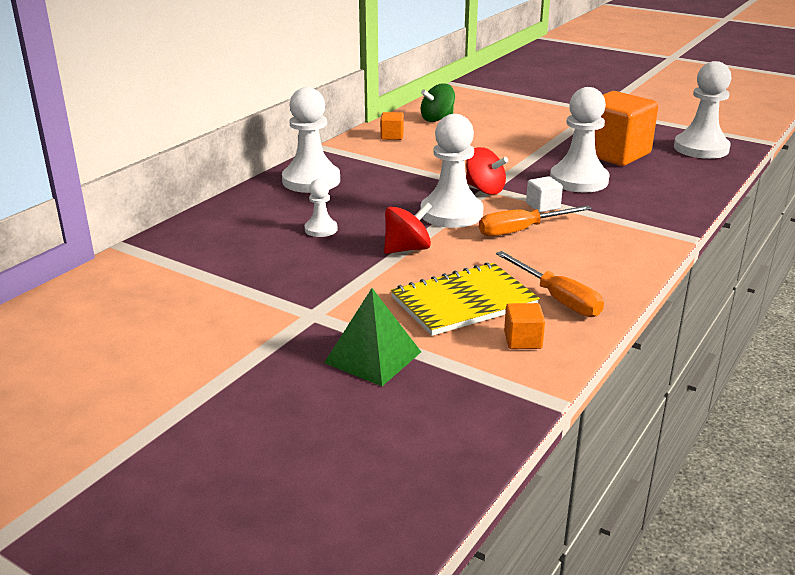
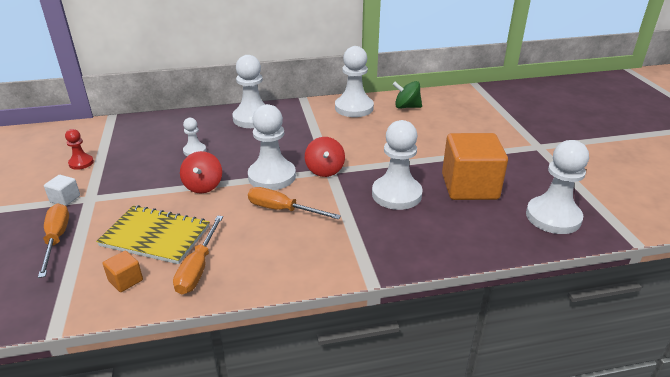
camera: 45 degrees right, 5 degrees up
green pyramid [324,288,421,386] -> orange screwdriver [38,204,69,278]
orange cube [380,112,404,140] -> white pawn [335,46,374,117]
red spinning top [384,202,432,254] -> red spinning top turned 75 degrees clockwise [180,151,222,193]
white cube [526,176,563,212] -> white cube moved to [44,175,80,206]
none -> red pawn [65,129,94,170]

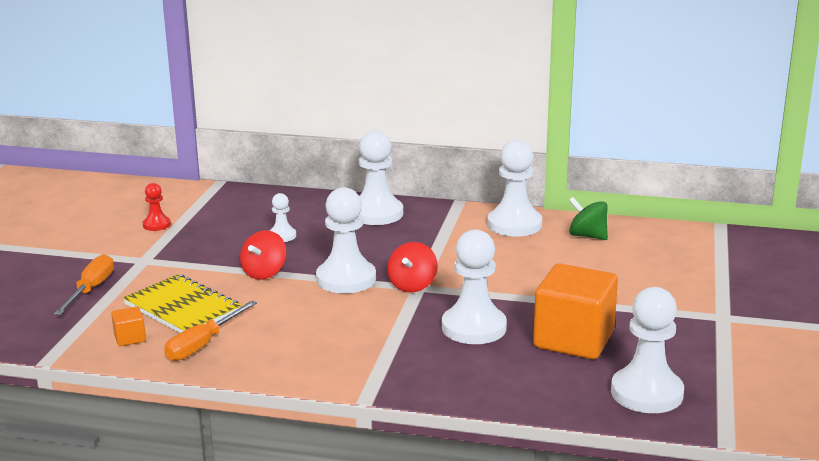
camera: 25 degrees right, 10 degrees down
white cube [44,175,80,206] -> none
orange screwdriver [248,187,341,219] -> none

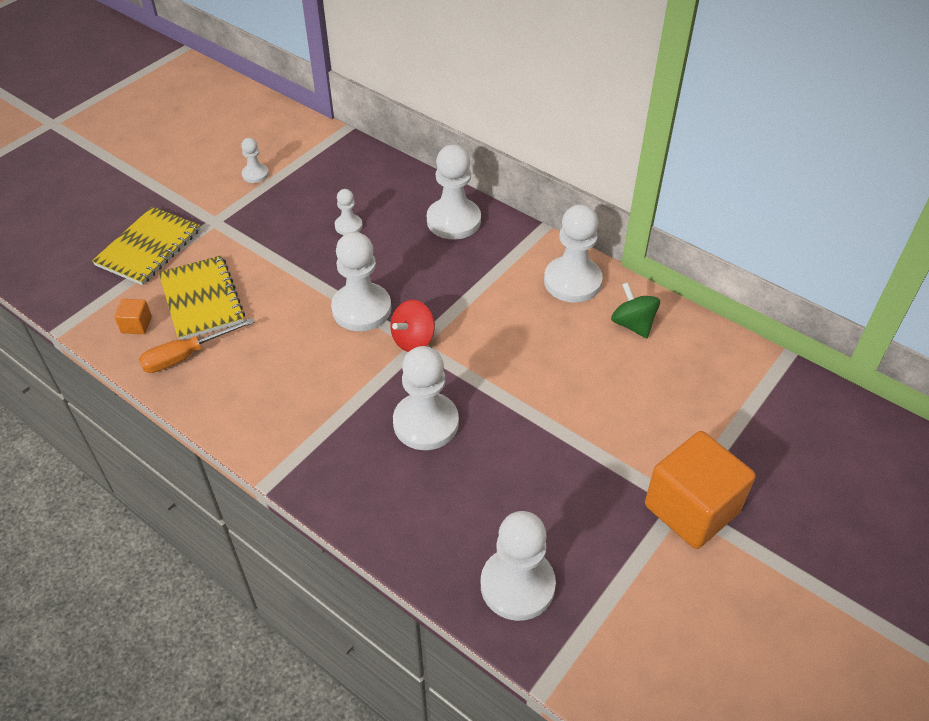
camera: 25 degrees right, 25 degrees up
orange screwdriver [54,254,114,315] -> yellow notebook [92,206,200,285]
red pawn [143,183,171,231] -> white pawn [241,138,269,183]
red spinning top [240,230,286,280] -> none
orange cube [533,263,618,359] -> orange cube moved to [645,431,756,549]

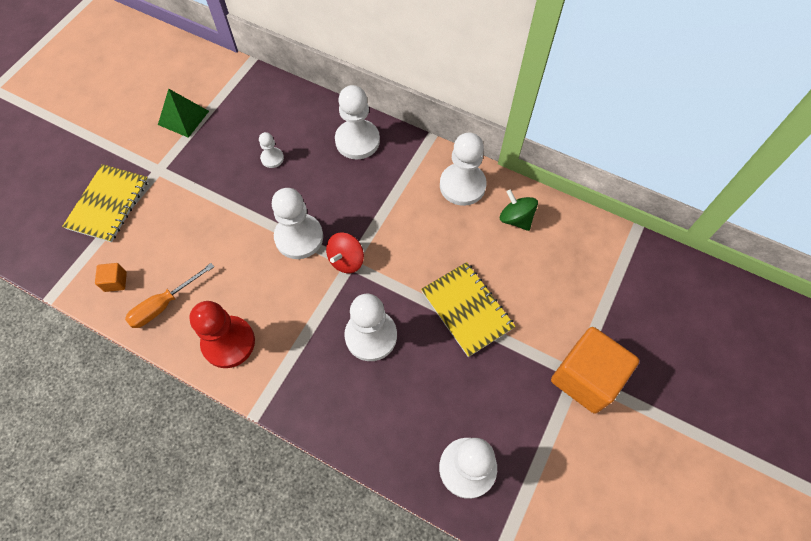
camera: 10 degrees left, 15 degrees up
yellow notebook [159,255,245,340] -> yellow notebook moved to [421,262,516,357]
white pawn [241,138,269,183] -> green pyramid [158,89,209,138]
none -> red pawn [189,301,255,368]

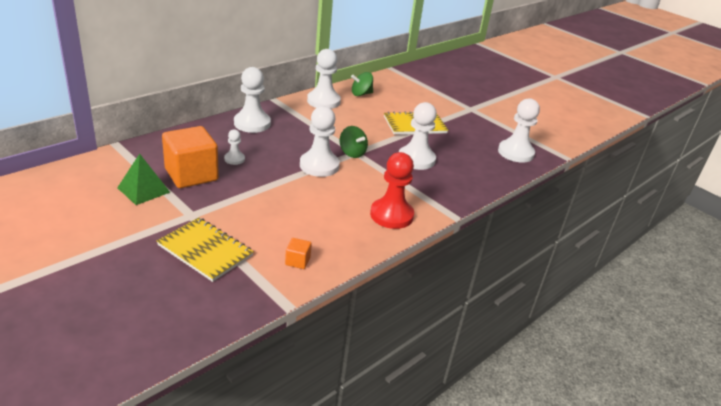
camera: 75 degrees left, 30 degrees down
orange screwdriver [125,263,214,328] -> none
red spinning top [326,233,364,273] -> green spinning top [340,126,368,158]
orange cube [551,327,639,414] -> orange cube moved to [162,126,219,188]

